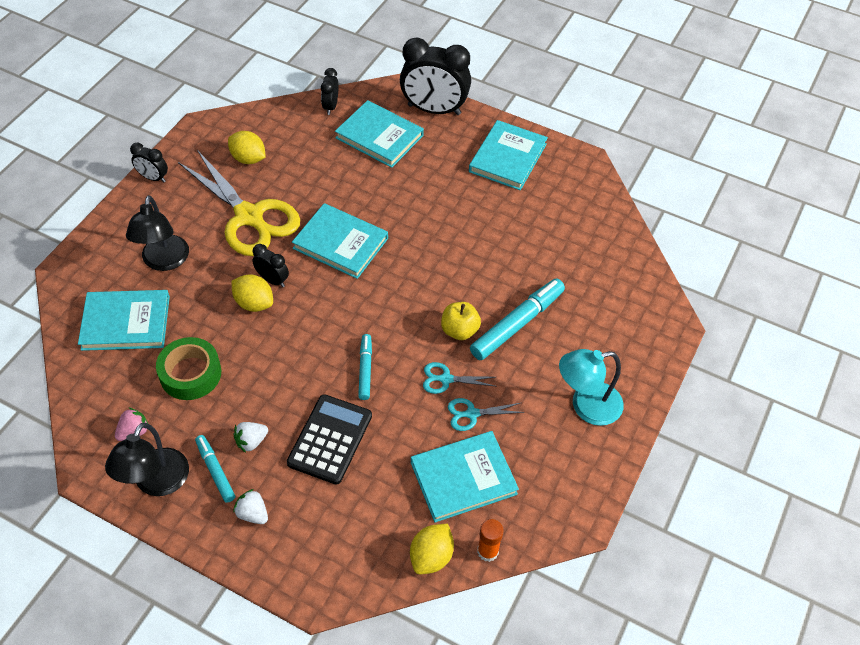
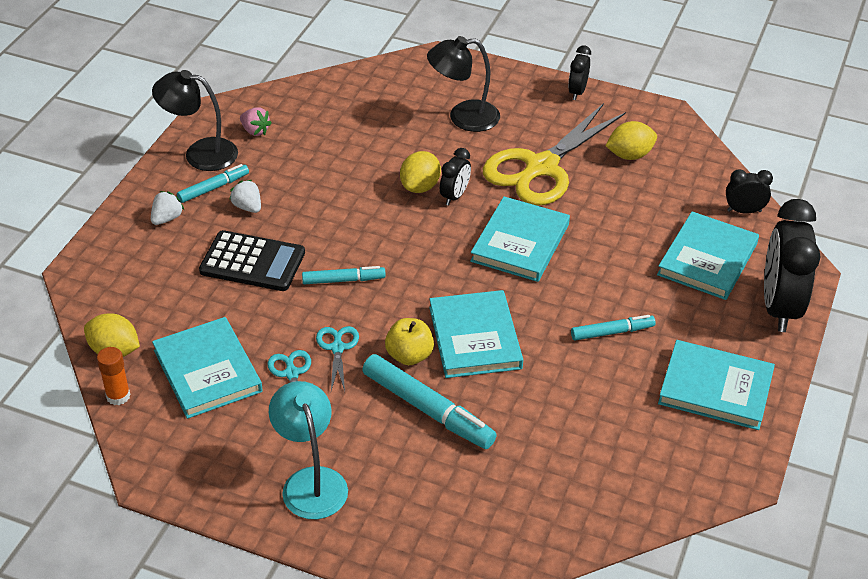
camera: 85 degrees right, 10 degrees down
turquoise book [78,290,170,351] -> turquoise book moved to [429,290,523,378]
green tape [156,337,221,400] -> none
yellow lemon [228,131,266,164] -> yellow lemon turned 45 degrees clockwise [606,121,657,160]
none -> turquoise marker [571,315,656,340]

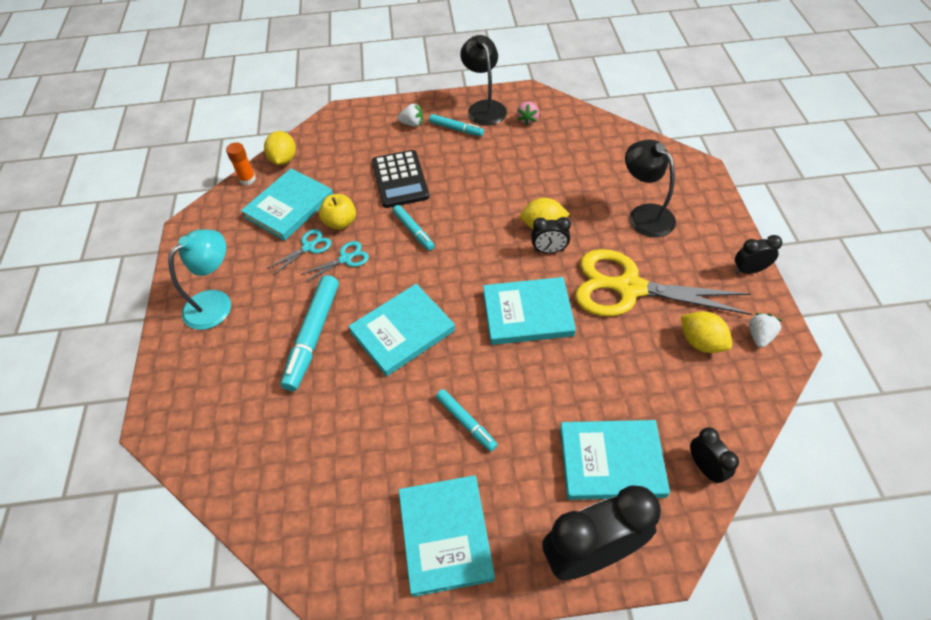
camera: 65 degrees right, 10 degrees up
white strawberry [229,180,261,213] -> white strawberry moved to [749,313,781,348]
yellow apple [385,318,434,365] -> yellow apple moved to [319,194,356,230]

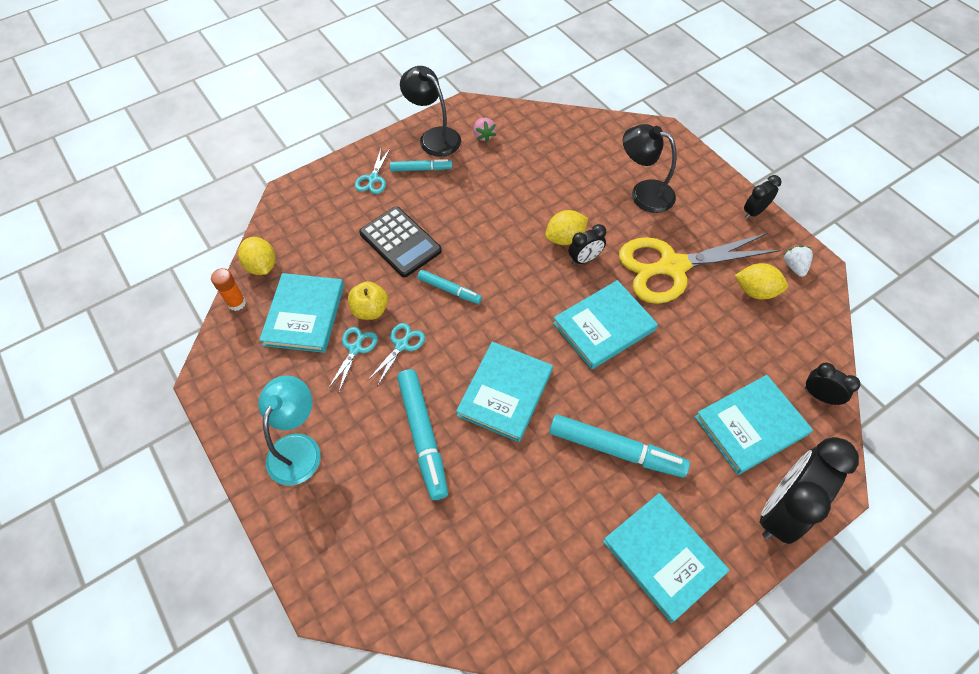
camera: 30 degrees left, 5 degrees up
white strawberry [397,104,423,127] -> turquoise scissors [355,149,390,194]
turquoise marker [436,389,498,452] -> turquoise marker [549,414,690,478], size x1.75

